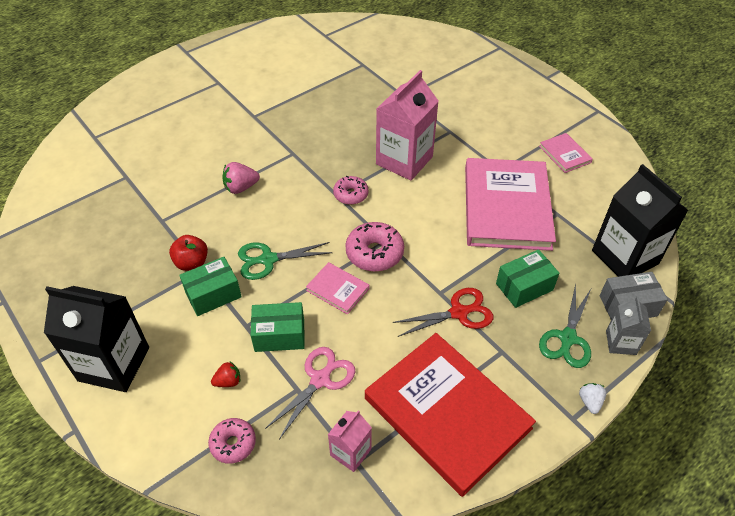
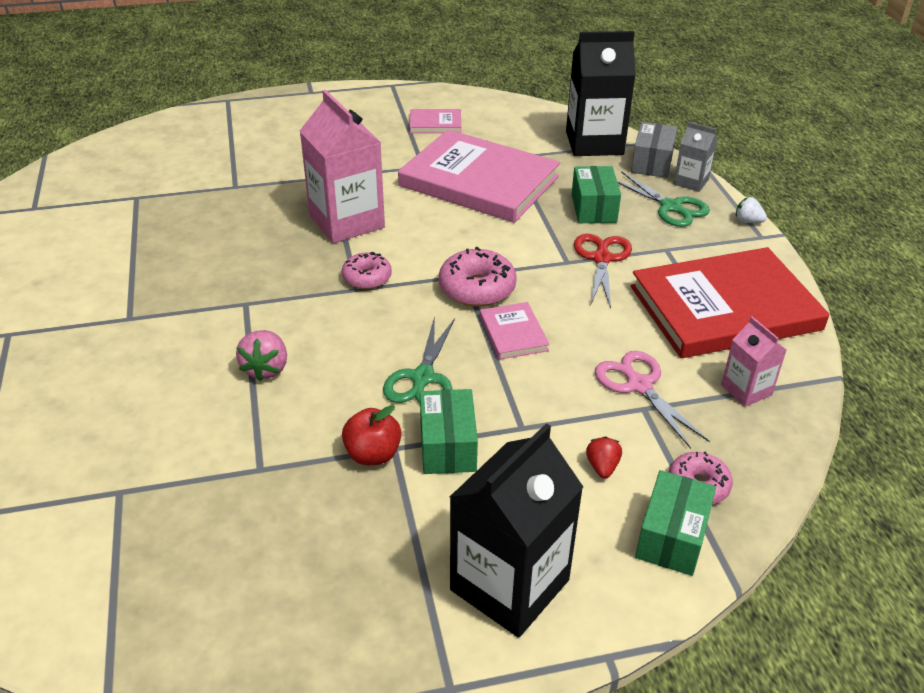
camera: 65 degrees left, 10 degrees down
green box [251,302,305,352] -> green box moved to [635,470,716,576]
pink book [306,262,370,315] -> pink book turned 75 degrees counterclockwise [480,302,550,360]

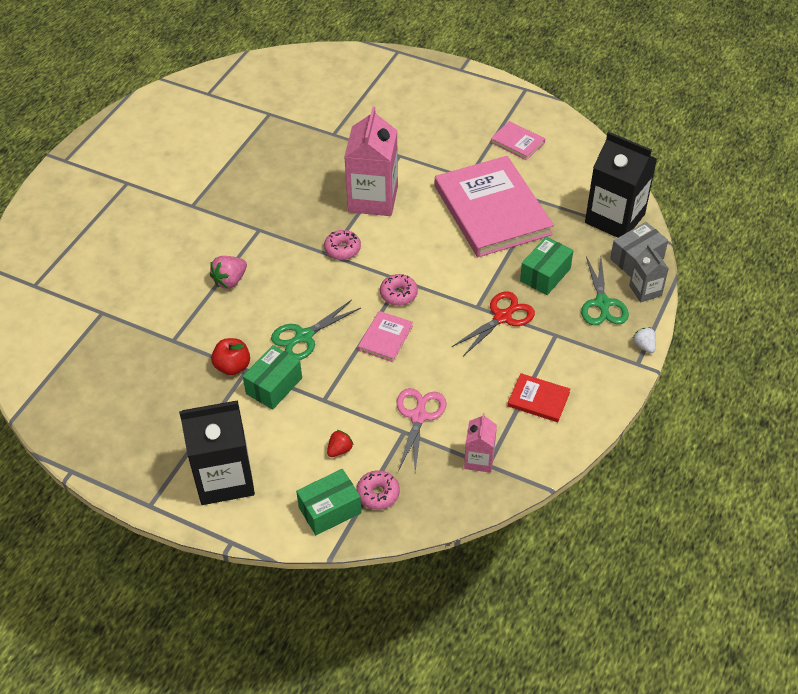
camera: 40 degrees right, 10 degrees up
pink donut [439,247,517,307] -> pink donut [380,274,418,306], size x0.65
red book [631,247,829,358] -> red book [508,373,570,422], size x0.43

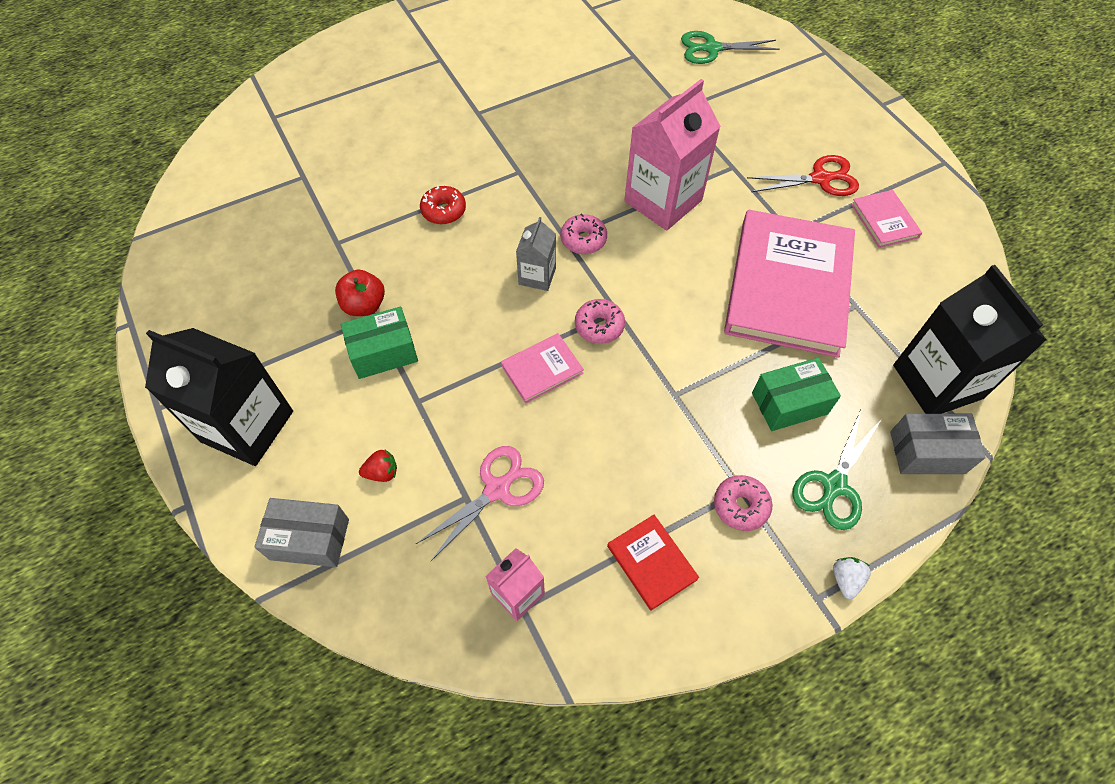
camera: 35 degrees right, 10 degrees up
pink strawberry [210,256,247,289] -> red donut [420,186,466,224]
green scissors [271,300,361,360] -> green scissors moved to [681,31,779,64]
green box [296,469,362,535] -> grey box [255,498,349,567]
pink donut [356,470,400,510] -> pink donut moved to [714,475,772,531]
red scissors [452,291,535,356] -> red scissors moved to [747,155,859,196]
grey carton [629,244,669,302] -> grey carton moved to [516,217,556,291]

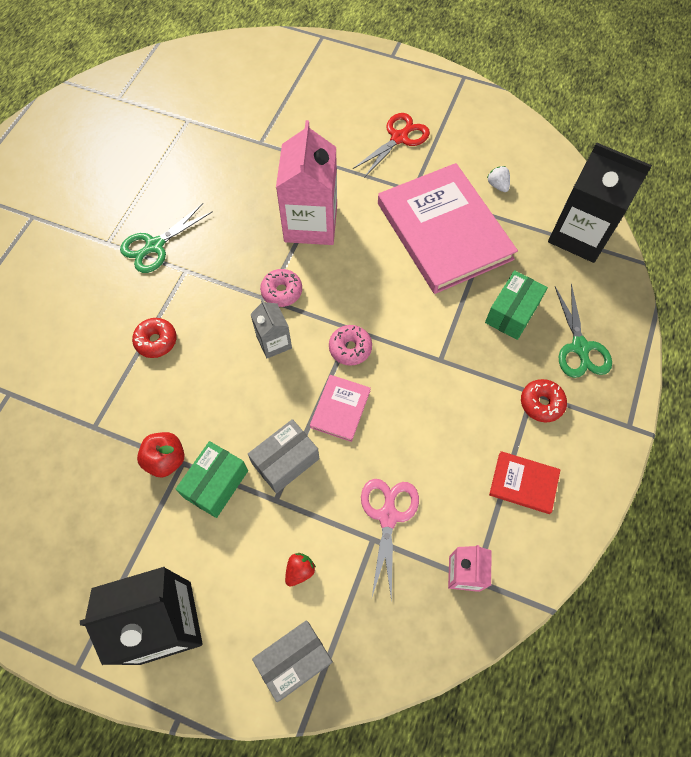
camera: 40 degrees left, 5 degrees up
green scissors [681,31,779,64] -> green scissors moved to [120,203,213,273]
pink donut [714,475,772,531] -> red donut [521,379,567,422]
white strawberry [833,557,871,599] -> white strawberry moved to [487,166,510,192]
pink book [851,190,922,248] -> none
grey box [890,414,986,474] -> grey box moved to [248,419,319,493]

